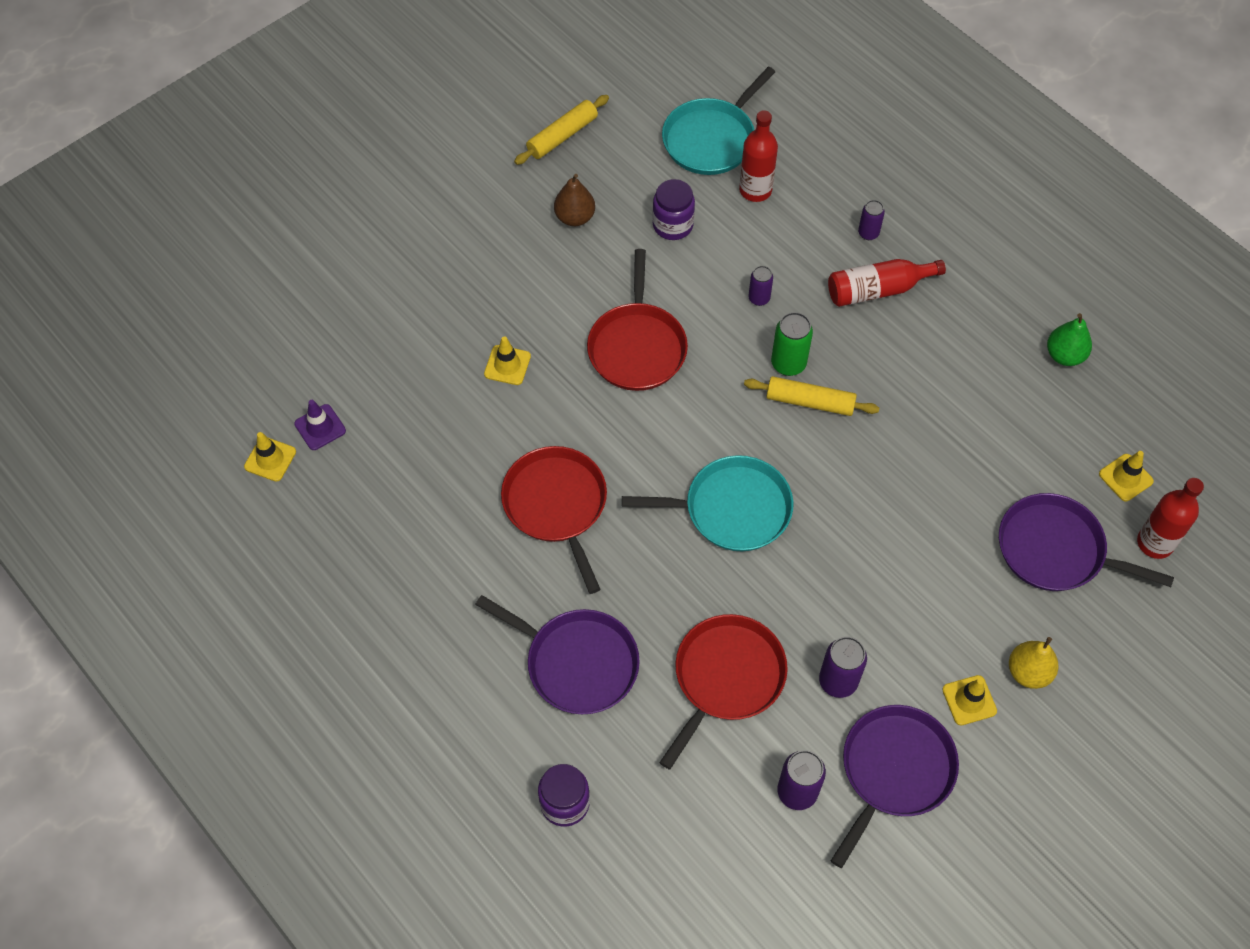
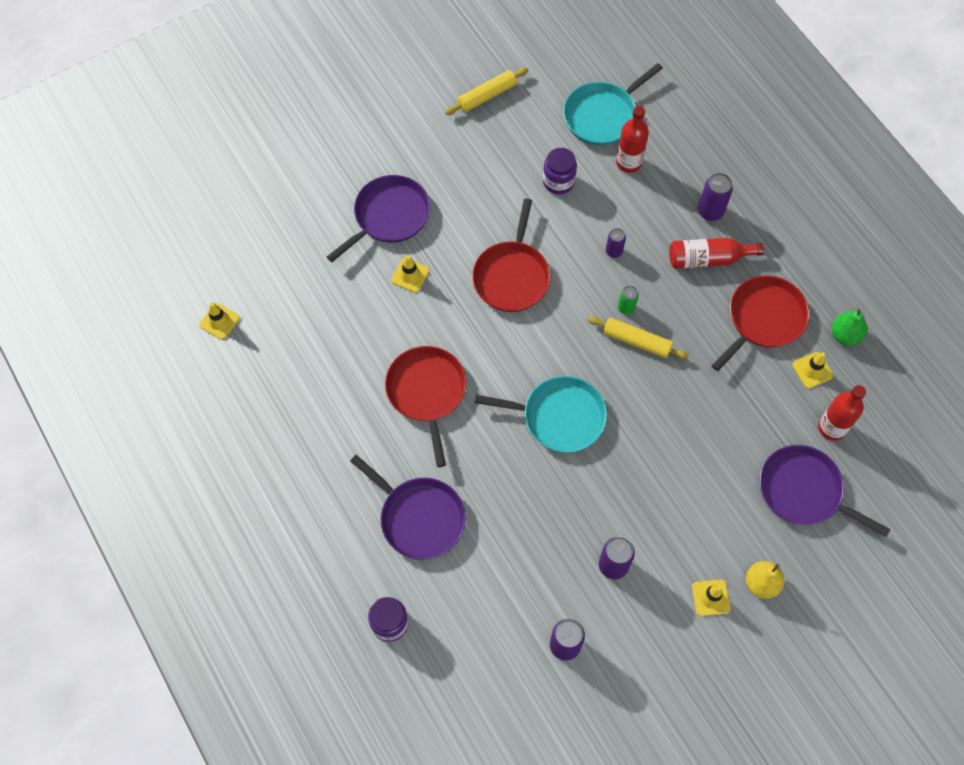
camera: 10 degrees right, 5 degrees up
purple traffic cone [294,400,346,450] -> none
brown pear [554,174,595,226] -> none
red pan [659,614,788,769] -> red pan moved to [711,275,809,371]
green can [771,312,813,376] -> green can [618,286,639,315], size x0.63
purple pan [831,705,959,868] -> purple pan moved to [327,175,430,262]
purple can [858,200,885,240] -> purple can [698,173,733,221], size x1.59
yellow traffic cone [1099,451,1154,501] -> yellow traffic cone moved to [792,352,833,389]
red bottle [1137,478,1204,559] -> red bottle moved to [818,385,866,441]

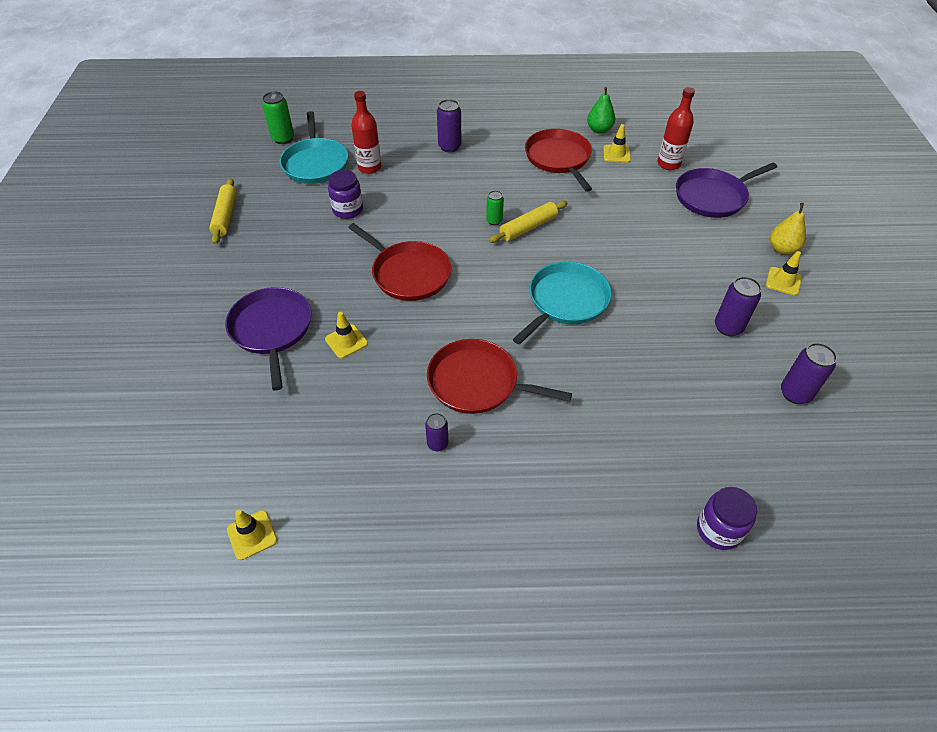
camera: 60 degrees left, 15 degrees down
purple pan [350,455,466,560] -> none
purple can [606,228,626,258] -> purple can moved to [425,413,448,451]
red bottle [670,238,764,269] -> none
none -> green can [262,92,294,144]

